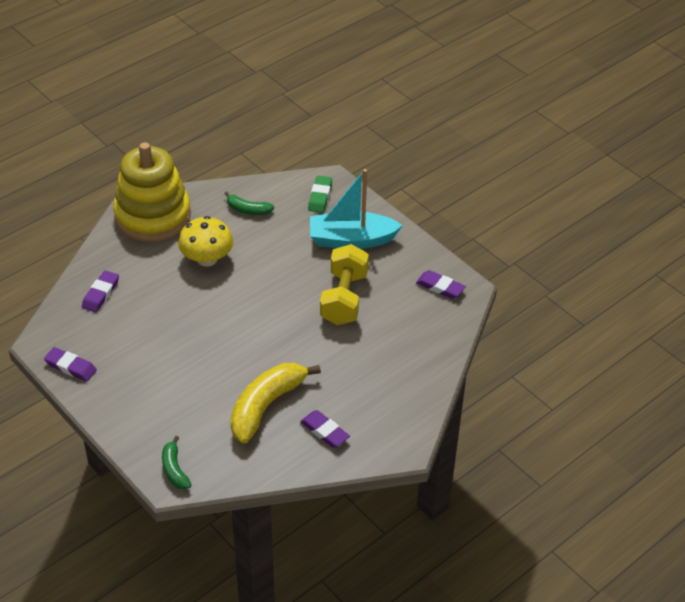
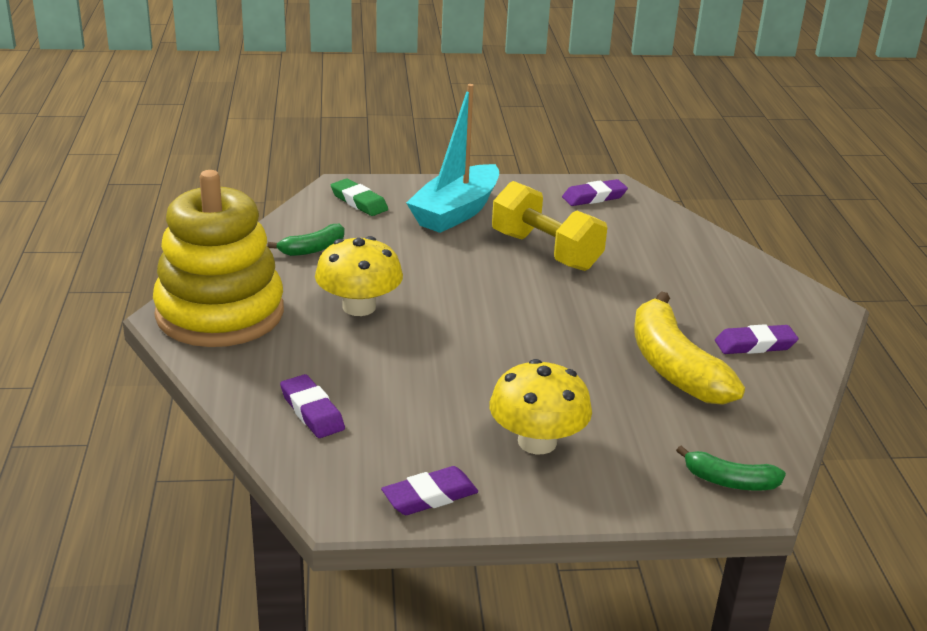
camera: 55 degrees left, 15 degrees down
none -> yellow mushroom [489,359,592,454]

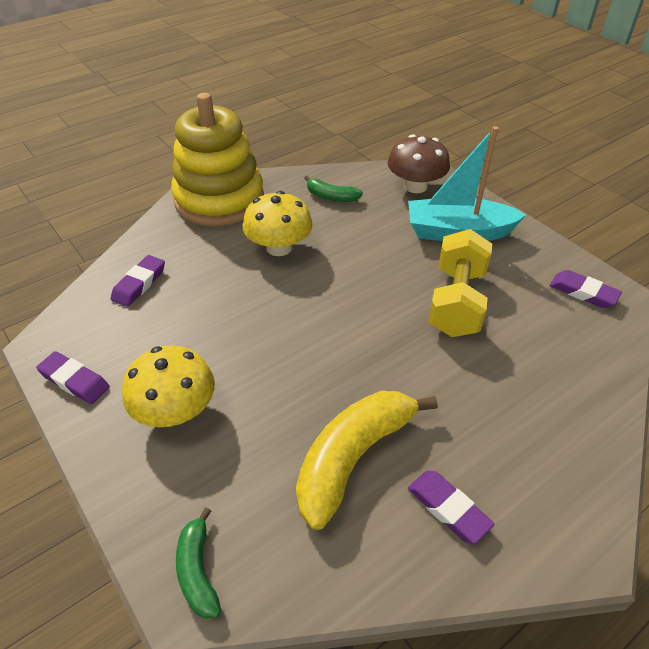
camera: 60 degrees right, 15 degrees up
green eraser [331,179,388,216] -> brown mushroom [388,134,450,193]

